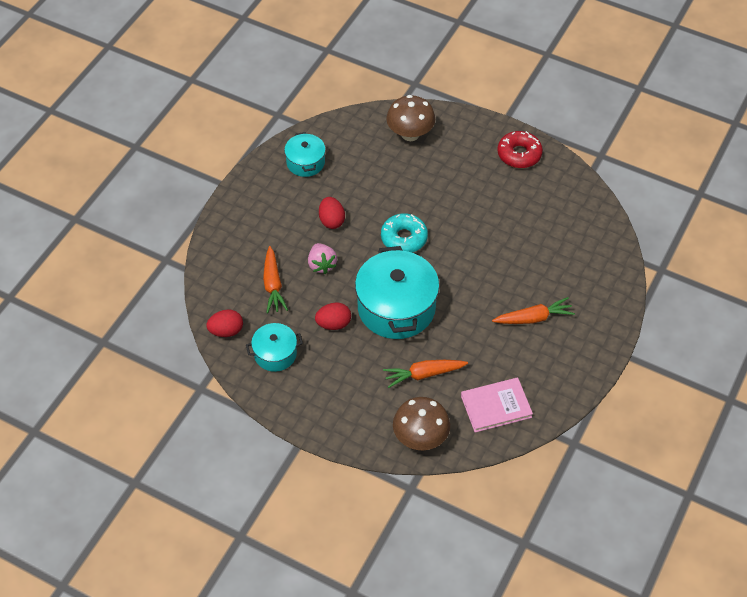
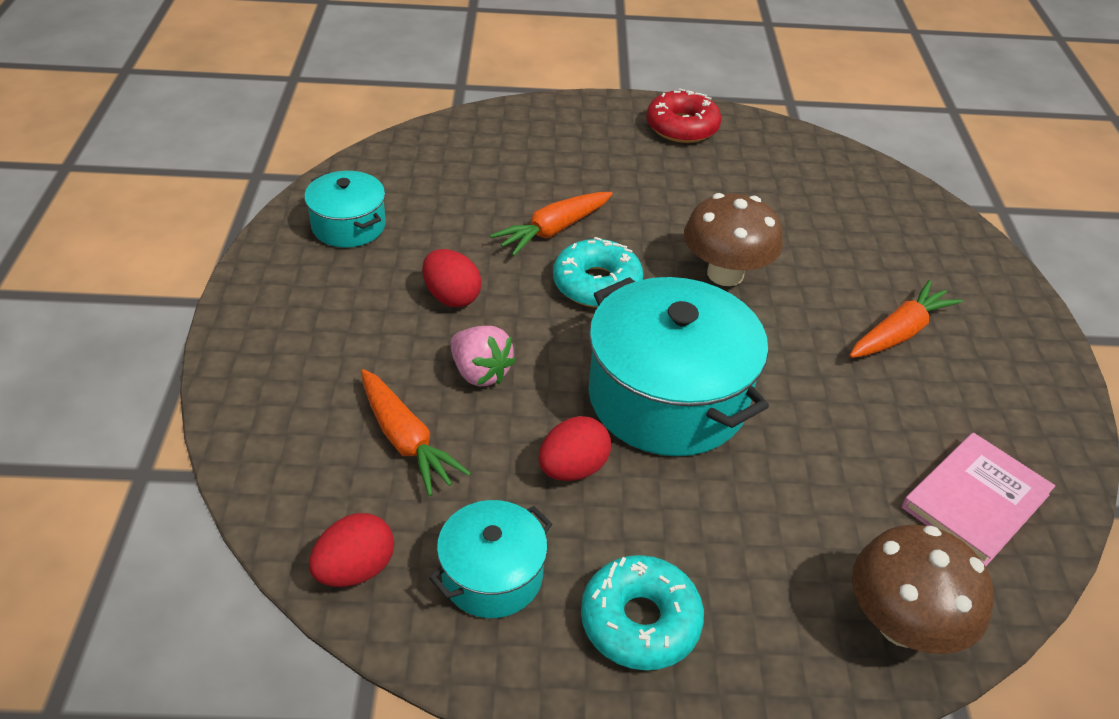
camera: 30 degrees left, 10 degrees down
orange carrot [383,360,468,388] -> orange carrot moved to [490,192,612,256]
brown mushroom [386,95,435,141] -> brown mushroom moved to [684,193,783,286]
none -> turquoise donut [581,555,704,670]

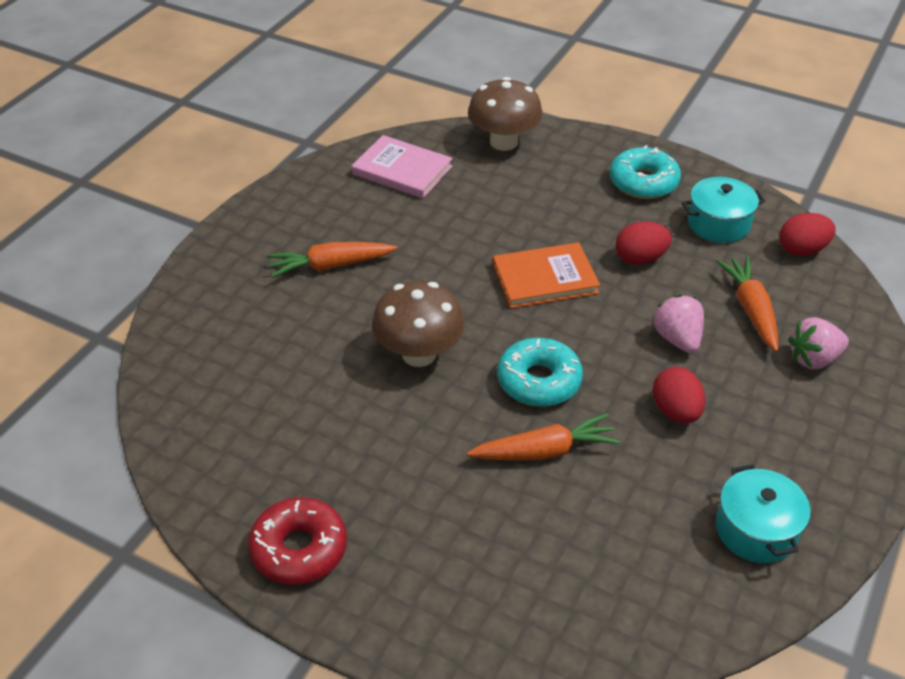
camera: 150 degrees left, 0 degrees up
turquoise pot [588,277,769,456] -> orange book [493,242,600,308]
pink book [902,433,1055,567] -> pink book turned 45 degrees clockwise [352,135,453,198]
none -> pink strawberry [788,317,849,369]

